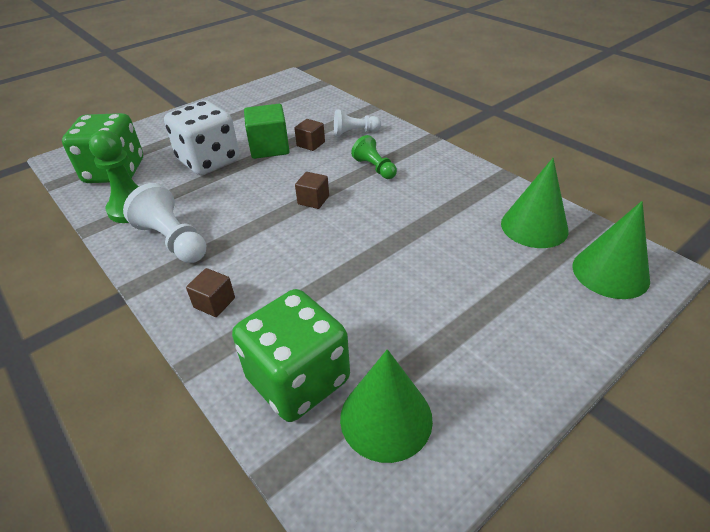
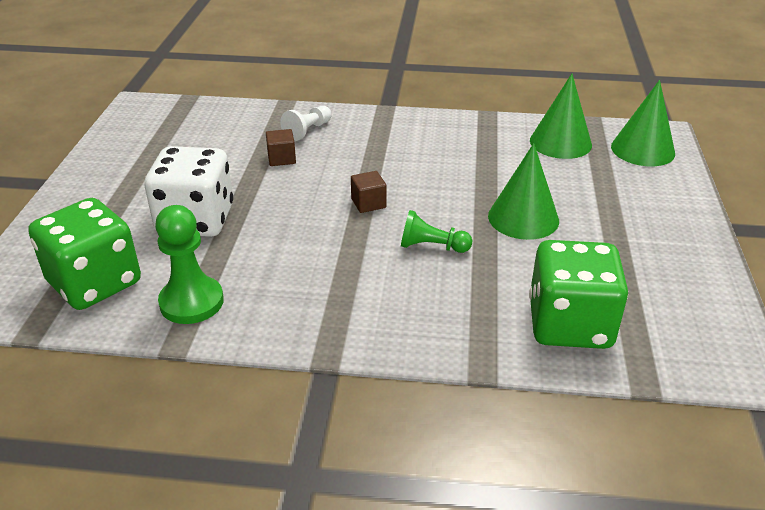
camera: 45 degrees left, 5 degrees down
white pawn [123,183,206,263] -> none
brown cube [186,268,235,317] -> none
green cube [244,104,290,159] -> none
green cone [340,349,433,463] -> green cone moved to [488,143,559,240]
green pawn [351,135,397,179] -> green pawn moved to [401,210,472,253]

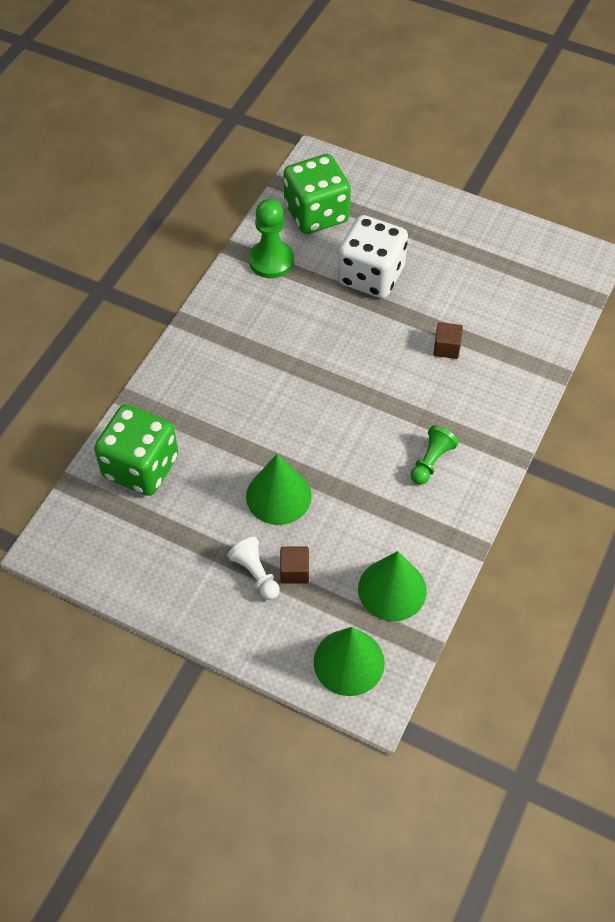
camera: 110 degrees right, 20 degrees up
white pawn [280,106,332,141] -> white pawn moved to [227,537,280,600]
brown cube [351,171,387,213] -> brown cube moved to [280,547,309,584]
green pawn [401,210,472,253] -> green pawn moved to [411,425,459,485]

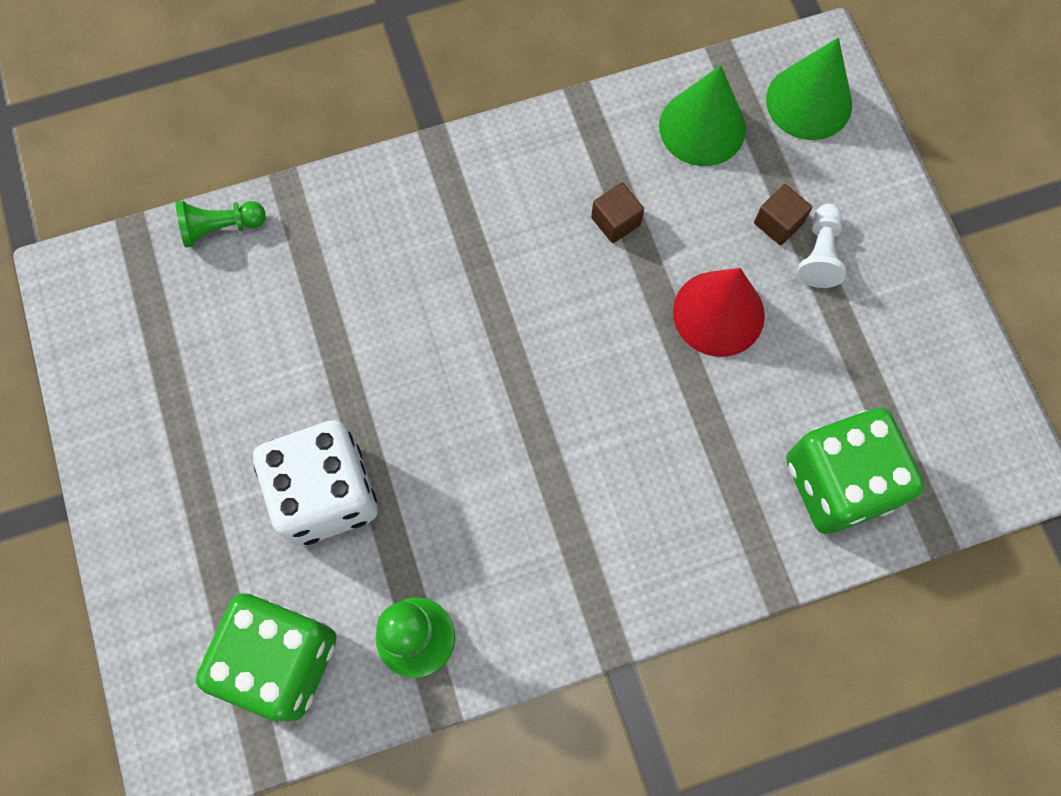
camera: 135 degrees left, 15 degrees up
green cone [246,454,312,525] -> red cone [673,268,765,357]
green pawn [411,425,459,485] -> green pawn moved to [176,201,266,248]
brown cube [433,322,463,359] -> brown cube moved to [591,183,644,243]

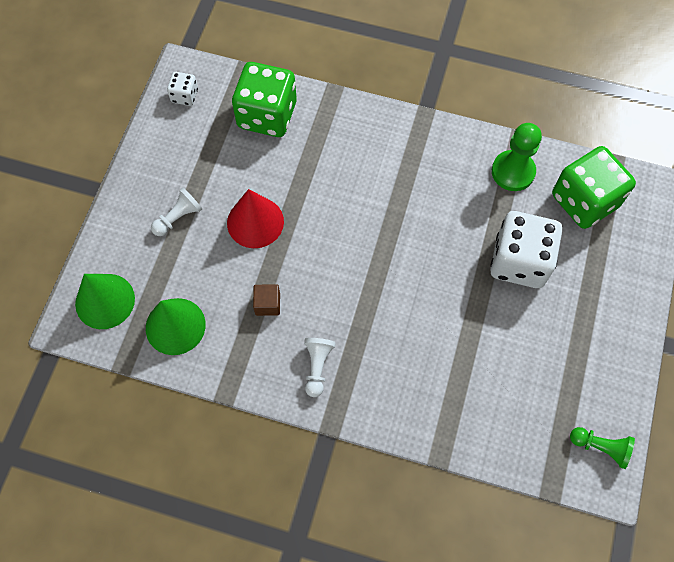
camera: 145 degrees left, 5 degrees down
green pawn [176,201,266,248] -> green pawn moved to [570,427,635,469]
brown cube [754,184,812,245] -> none
none -> white dice [167,72,198,106]
none -> white pawn [304,338,336,397]

